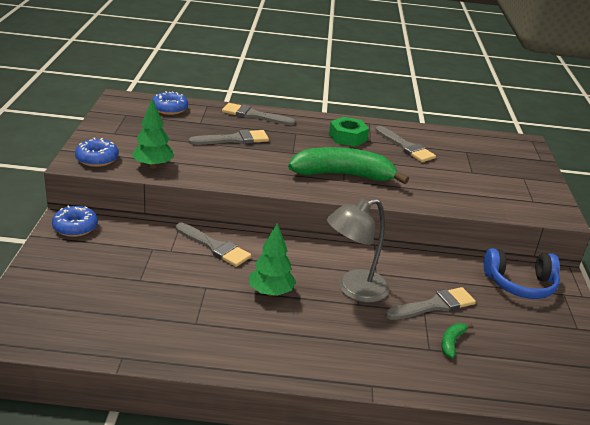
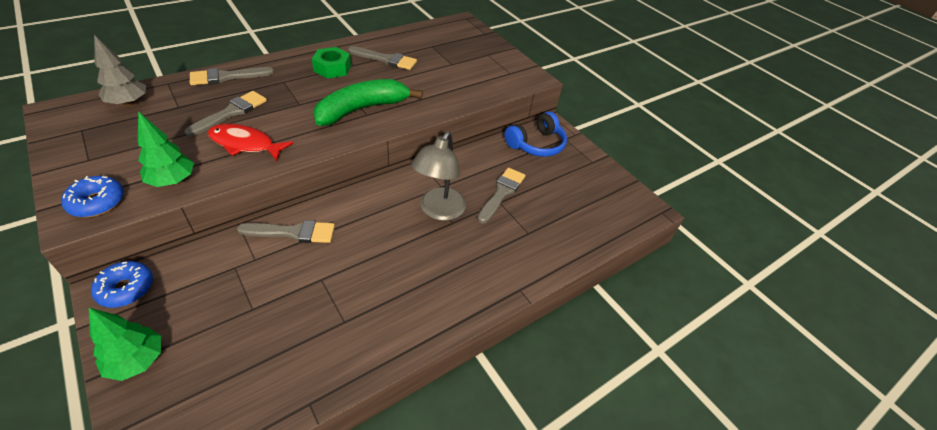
camera: 40 degrees left, 15 degrees up
blue donut [152,91,188,115] -> grey tree [94,35,146,106]
green tree [249,223,296,296] -> green tree moved to [89,308,161,381]
green banana [442,323,473,358] -> none
none -> red fish [208,124,293,161]

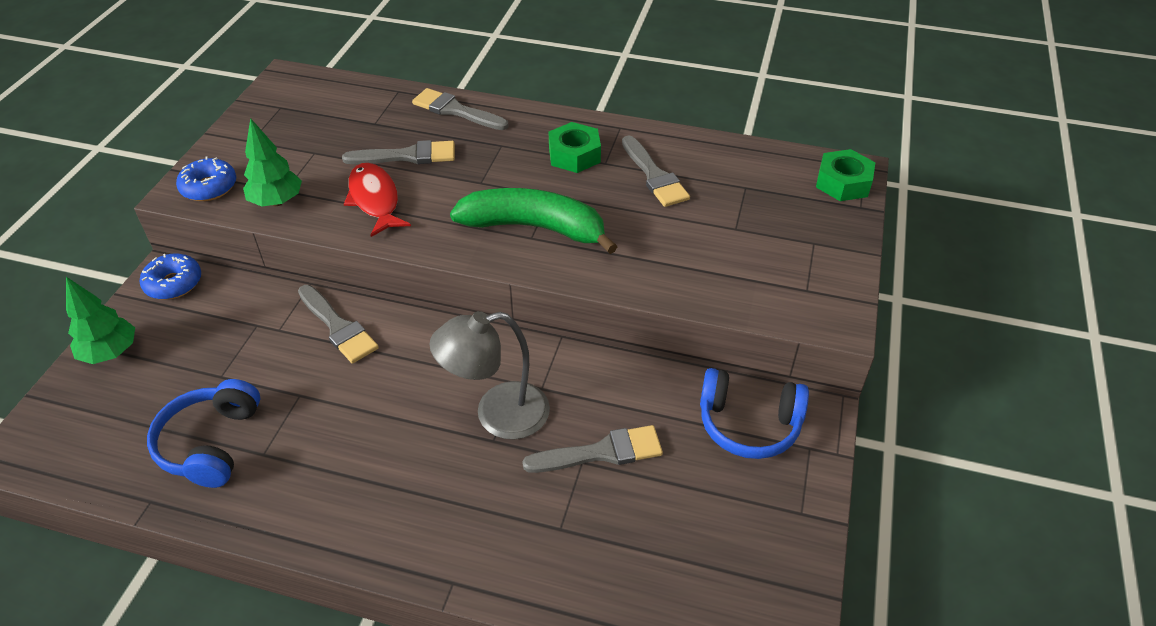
camera: 55 degrees right, 0 degrees up
grey tree [94,35,146,106] -> none
none -> blue headphones [147,379,260,488]
none -> green nut [816,149,876,201]

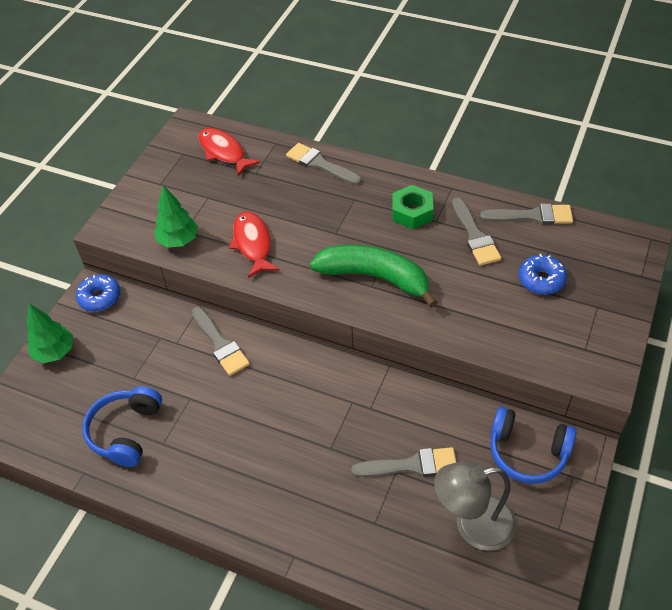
camera: 10 degrees right, 5 degrees up
blue donut [176,156,236,201] -> blue donut moved to [519,254,567,295]
grey brush [342,140,455,164] -> grey brush moved to [480,204,573,225]
grey lamp [429,311,550,439] -> grey lamp moved to [434,461,517,551]
green nut [816,149,876,201] -> none
none -> red fish [198,128,260,176]

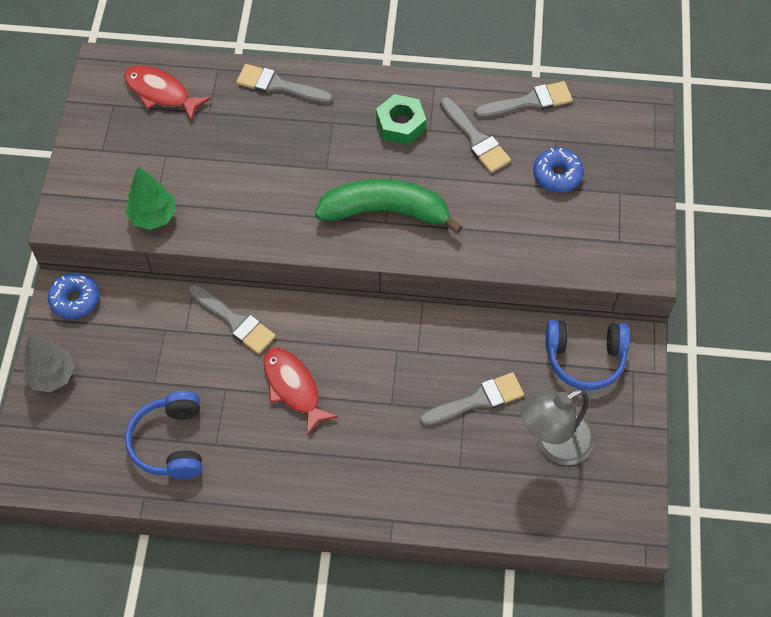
camera: 20 degrees left, 10 degrees up
green tree [27,304,73,363] -> grey tree [22,335,75,392]
red fish [229,212,279,278] -> red fish moved to [263,348,338,435]

